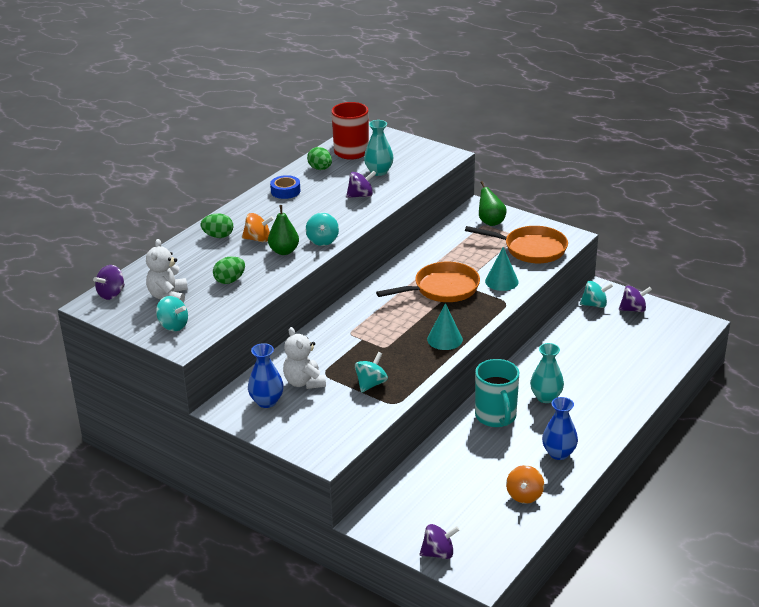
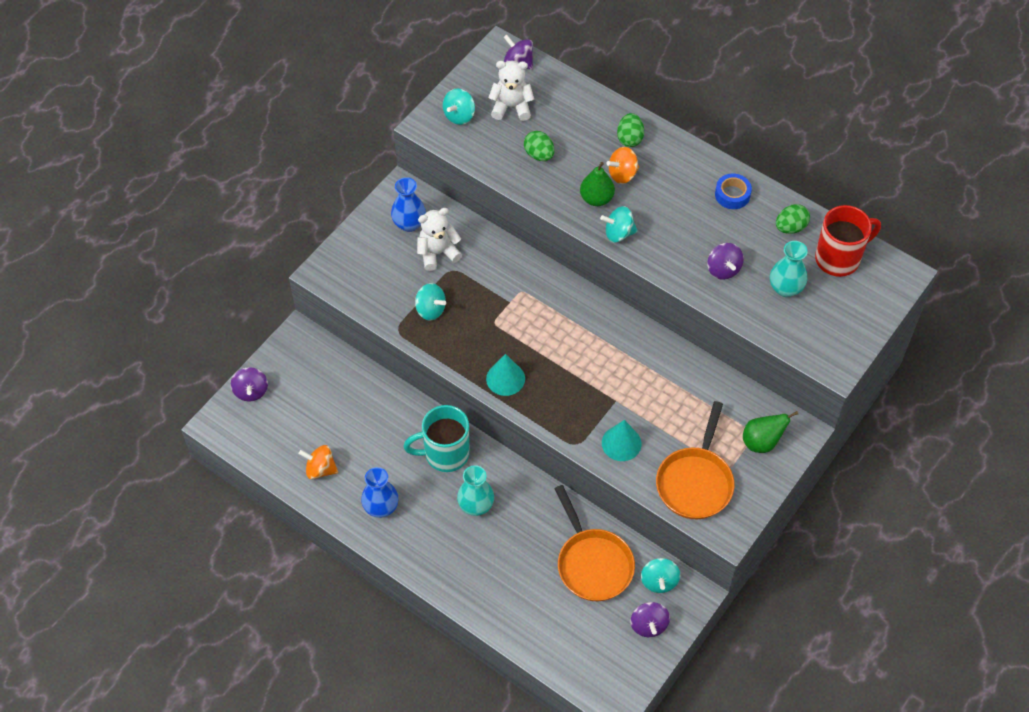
camera: 90 degrees right, 25 degrees up
orange spinning top [242,213,274,242] -> orange spinning top turned 60 degrees clockwise [606,147,639,184]
orange pan [376,262,480,302] -> orange pan moved to [554,485,635,601]

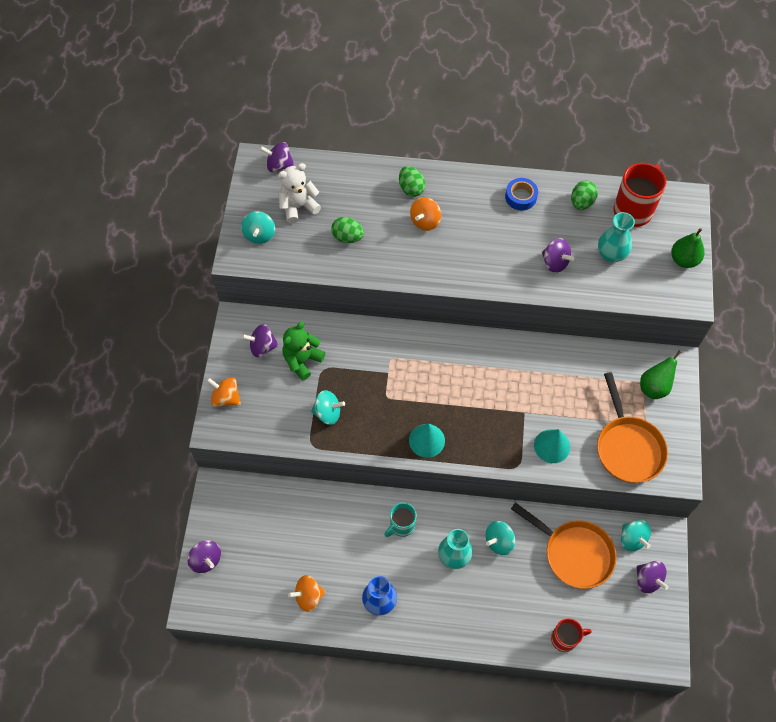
camera: 30 degrees left, 5 degrees up
blue vase [391,177,426,232] -> purple spinning top [242,324,279,357]
turquoise mug [403,405,470,472] -> turquoise mug [384,503,416,537], size x0.61
white teddy bear [417,208,462,271] -> green teddy bear [283,321,325,381]
green pear [580,162,615,206] -> green pear moved to [671,228,705,268]
turquoise spinning top [600,206,638,242] -> turquoise spinning top moved to [485,521,515,555]
none -> orange spinning top [207,377,241,407]
none -> red mug [551,618,592,652]

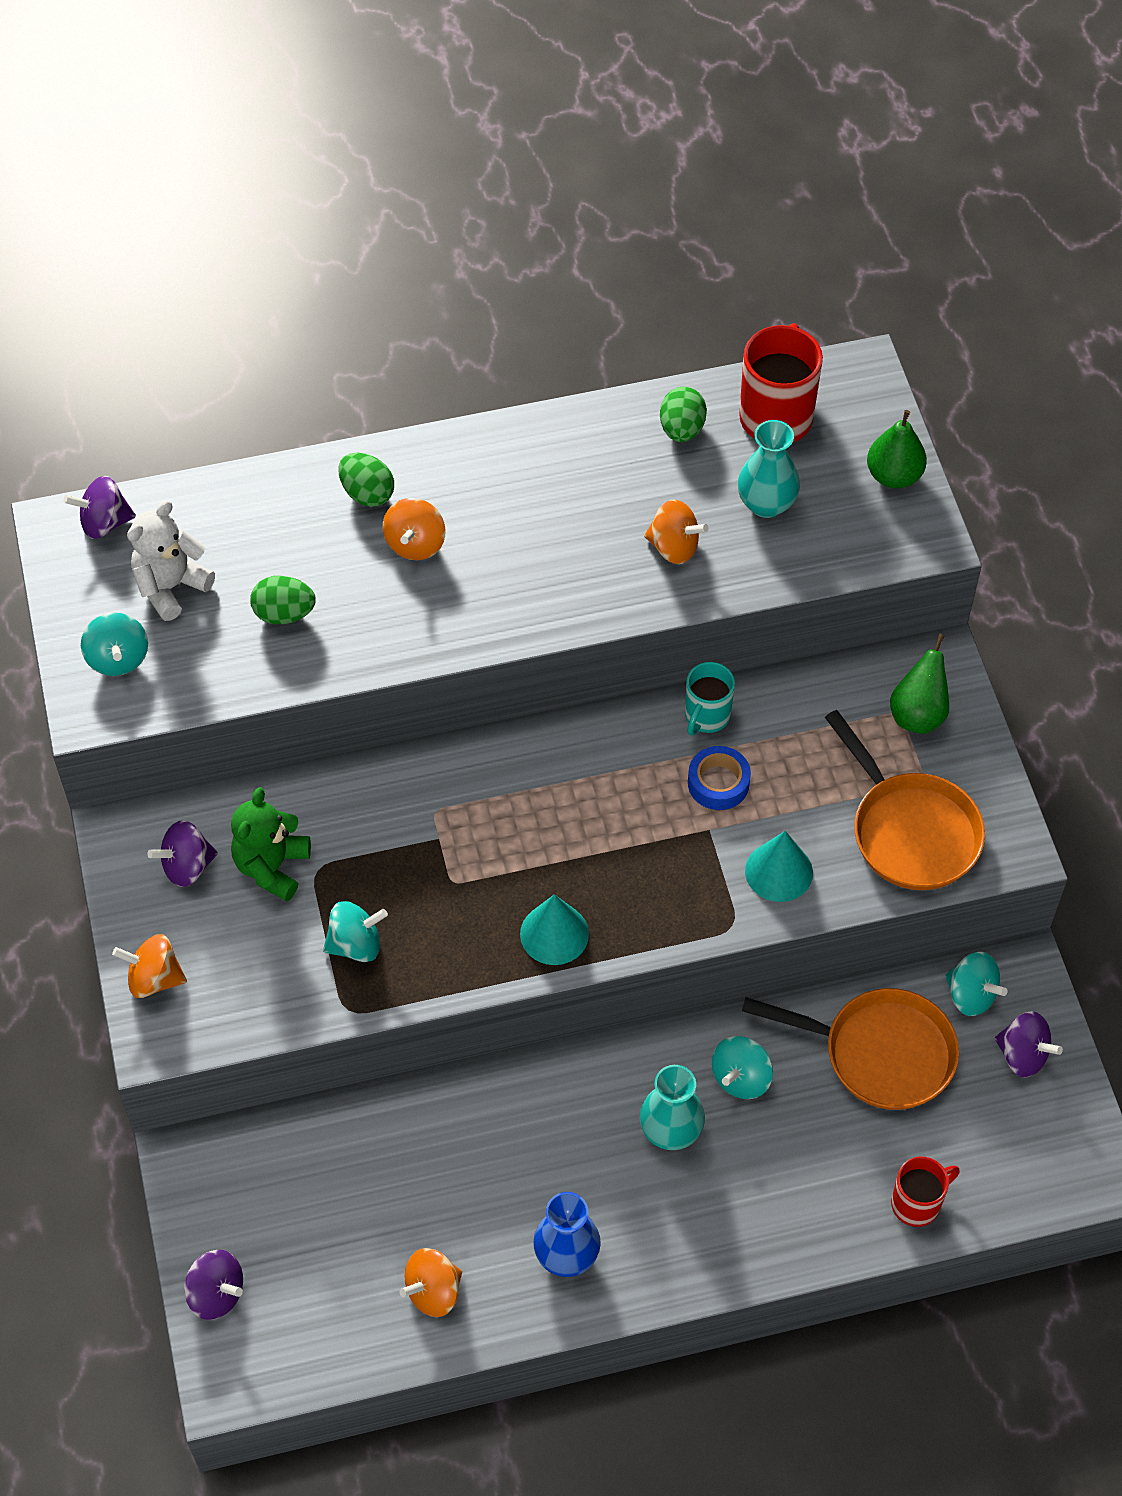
camera: 20 degrees left, 5 degrees down
turquoise mug [384,503,416,537] -> turquoise mug moved to [685,662,735,735]
blue tape [505,178,538,210] -> blue tape moved to [688,746,751,810]
purple spinning top [542,238,574,273] -> orange spinning top [644,499,709,564]

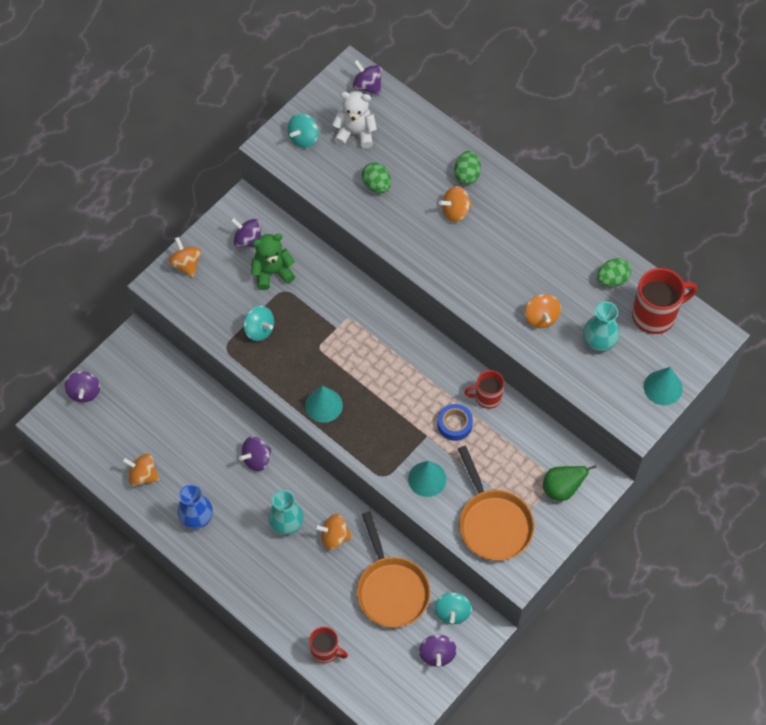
camera: 55 degrees right, 5 degrees up
turquoise mug [685,662,735,735] -> red mug [464,370,504,409]
turquoise spinning top [712,1036,773,1099] -> orange spinning top [314,514,353,550]
orange pan [825,710,985,890] -> orange pan turned 45 degrees counterclockwise [458,446,534,561]
green pear [867,410,927,488] -> turquoise cone [644,367,683,405]
none -> purple spinning top [239,436,272,472]

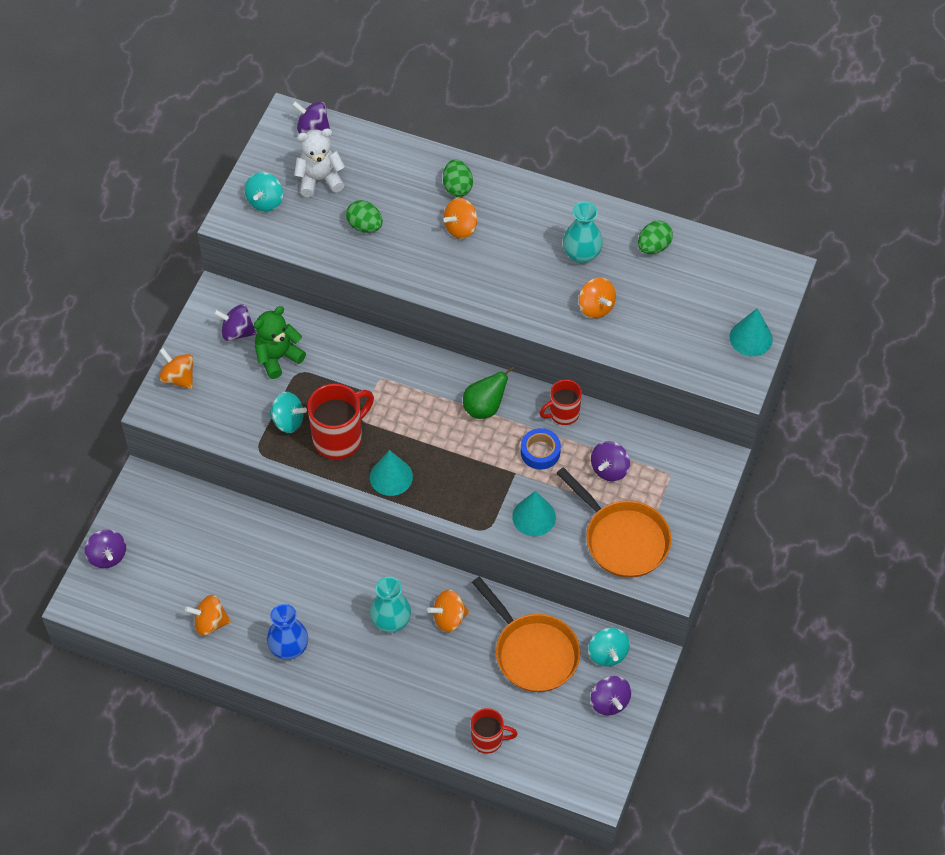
camera: 20 degrees left, 5 degrees down
purple spinning top [239,436,272,472] -> purple spinning top moved to [591,441,630,482]
green pear [543,465,597,501] -> green pear moved to [463,366,514,419]
turquoise vase [583,302,620,351] -> turquoise vase moved to [563,202,603,264]
red mug [632,268,697,334] -> red mug moved to [307,383,374,459]

